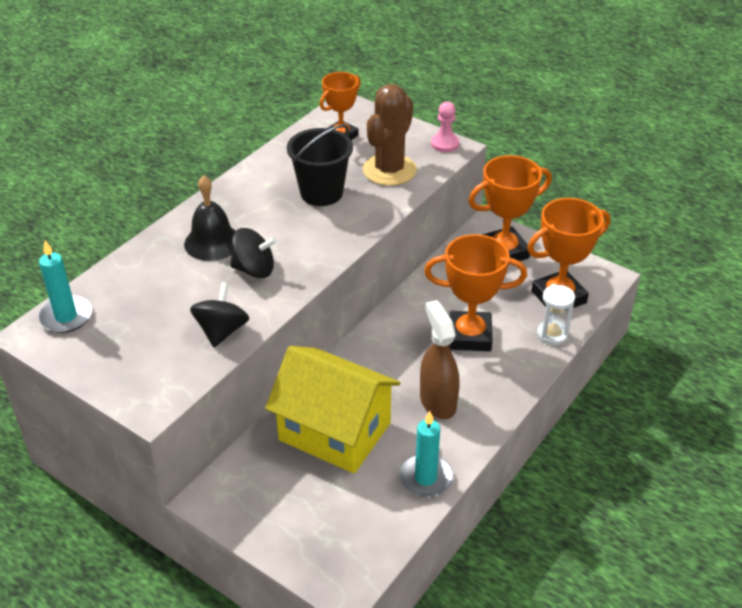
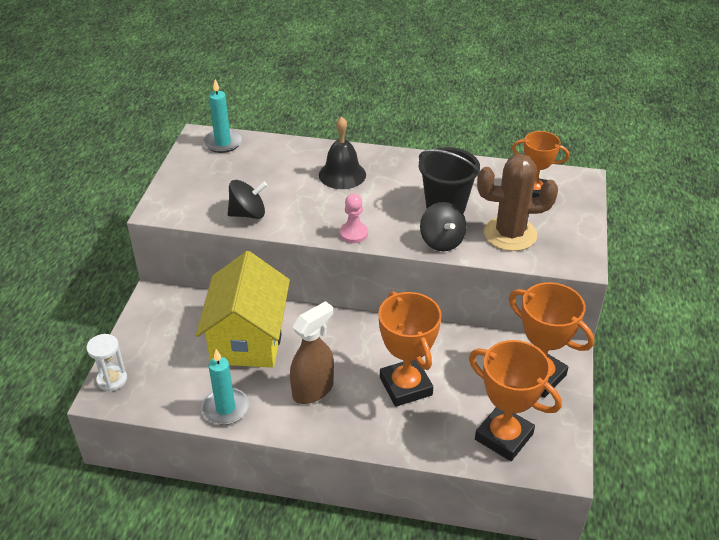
camera: 65 degrees right, 0 degrees up
black spinning top [230,228,277,278] -> black spinning top moved to [420,202,467,251]
pink pawn [431,102,459,152] -> pink pawn moved to [340,194,368,243]
white hourglass [537,284,575,345] -> white hourglass moved to [86,334,127,392]

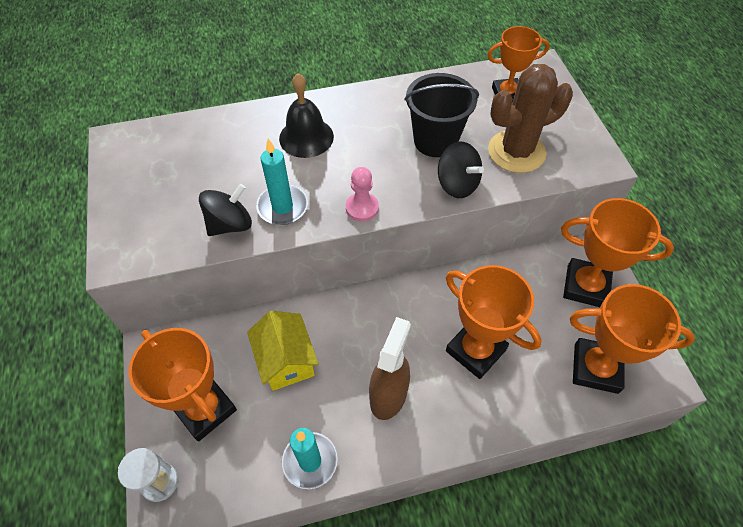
camera: 25 degrees left, 15 degrees up
yellow house [196,251,290,368] -> yellow house [247,311,319,391], size x0.61
turquoise candle [203,79,242,153] -> turquoise candle moved to [256,139,308,225]
none -> orange trophy [129,328,237,441]

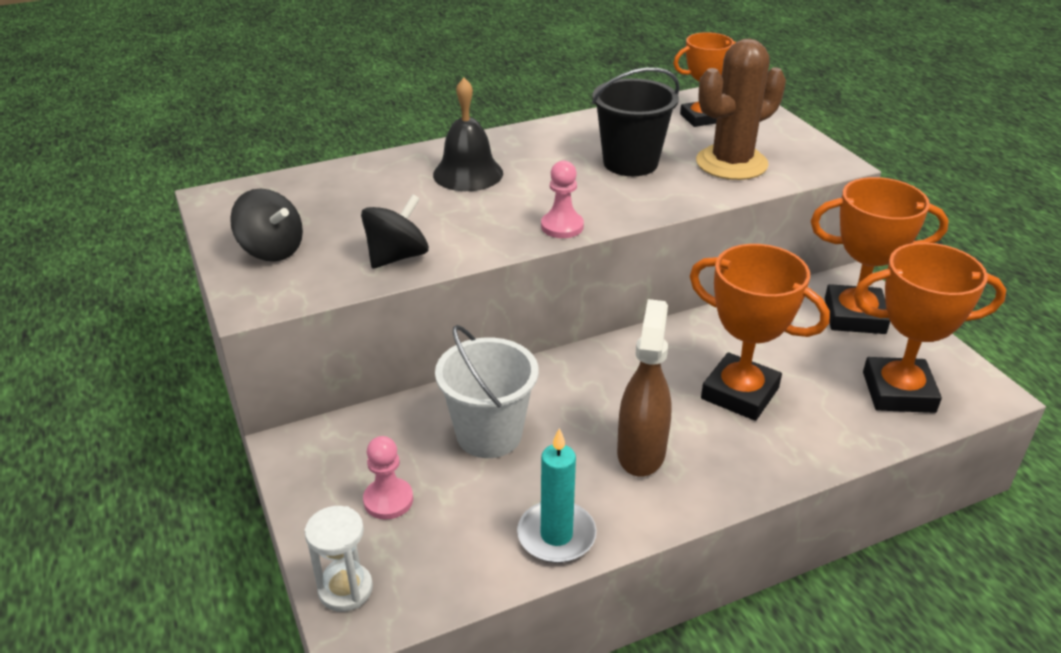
camera: 10 degrees left, 20 degrees down
orange trophy [129,328,237,441] -> pink pawn [363,436,413,520]
yellow house [247,311,319,391] -> white bucket [435,325,539,458]
turquoise candle [256,139,308,225] -> none
black spinning top [438,141,484,198] -> black spinning top moved to [230,189,303,261]

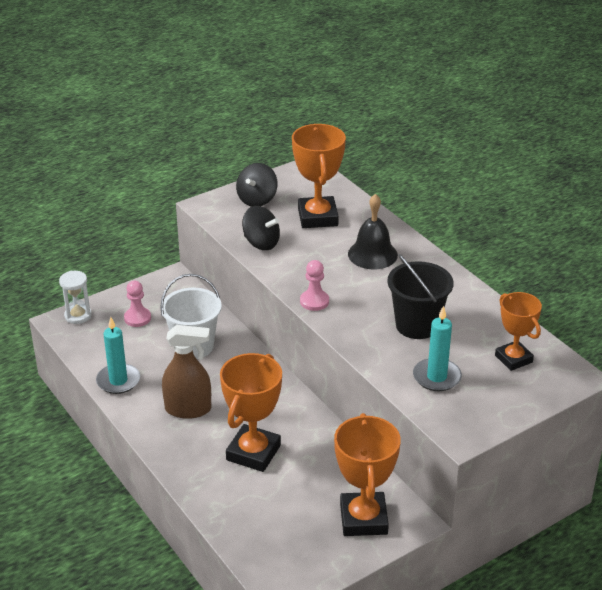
camera: 80 degrees right, 0 degrees up
brown cactus [696,39,786,180] -> turquoise candle [413,306,462,391]
orange trophy [853,242,1006,413] -> orange trophy moved to [292,124,346,228]

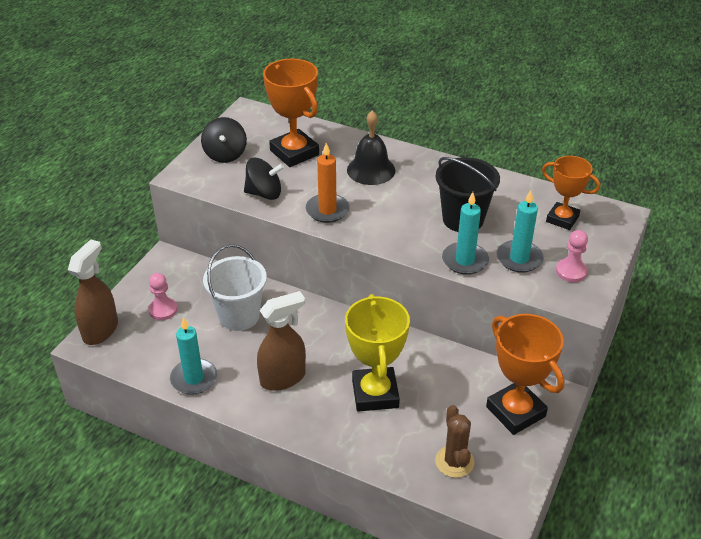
camera: 30 degrees left, 5 degrees up
white hourglass [59,271,92,324] -> brown spray bottle [68,239,118,345]
orange trophy [220,353,282,472] -> yellow trophy [345,294,410,412]
pink pawn [300,260,329,311] -> pink pawn moved to [556,230,588,282]
none -> orange candle [306,143,350,223]
none -> brown cactus [435,405,475,478]
none -> turquoise candle [442,192,489,275]

